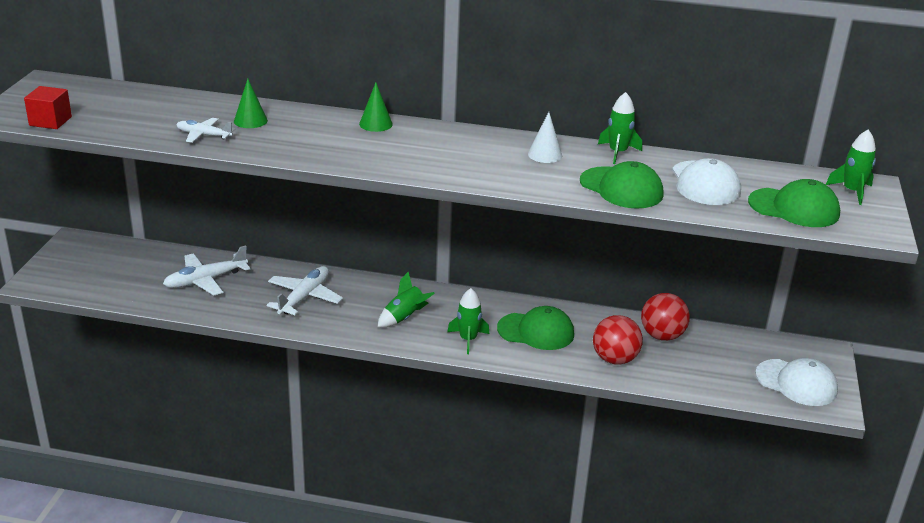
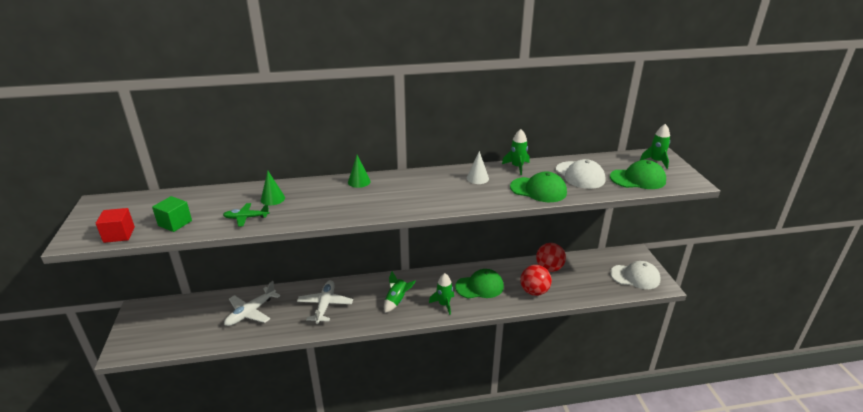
camera: 20 degrees left, 0 degrees up
white plane [176,118,235,143] -> green plane [223,203,269,227]
none -> green cube [152,196,192,232]

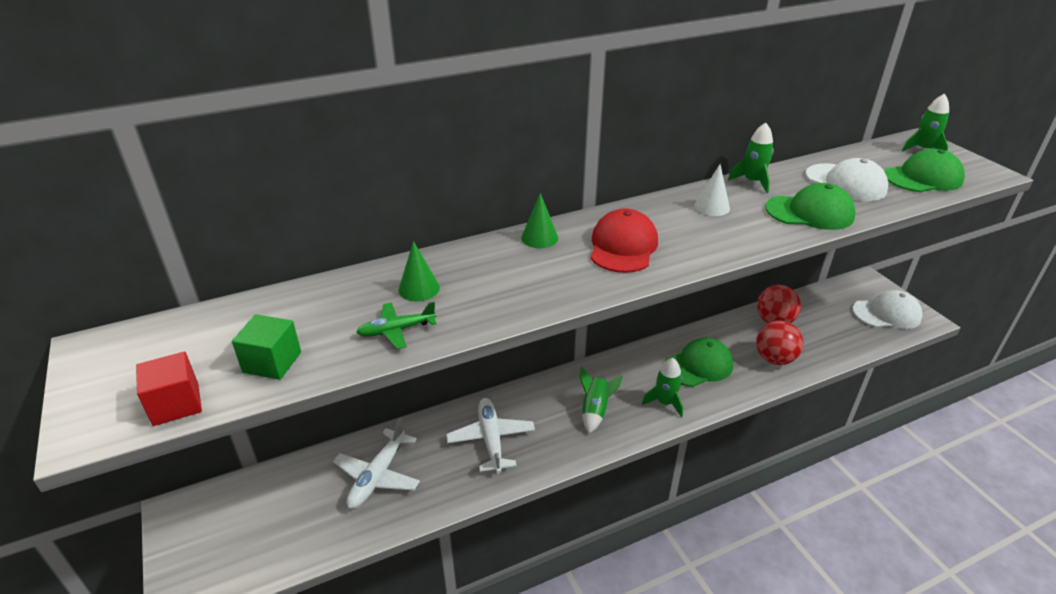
camera: 15 degrees left, 5 degrees up
none -> red cap [590,209,658,273]

